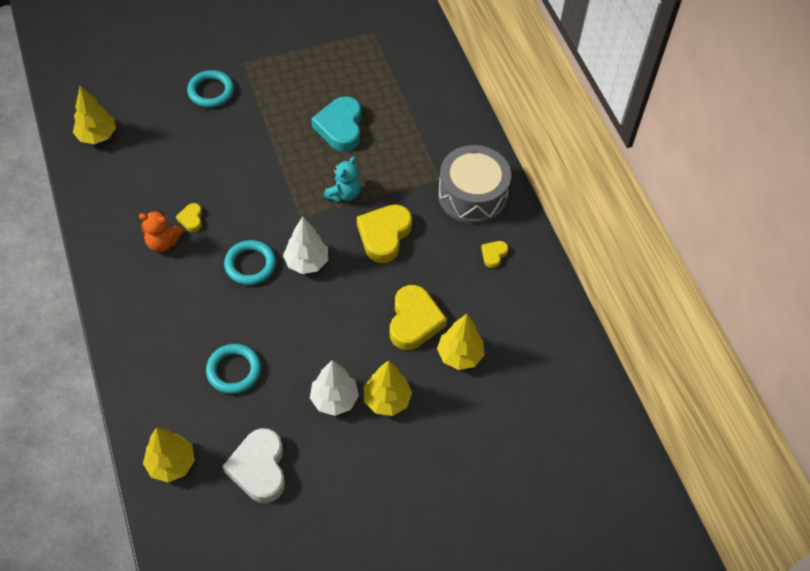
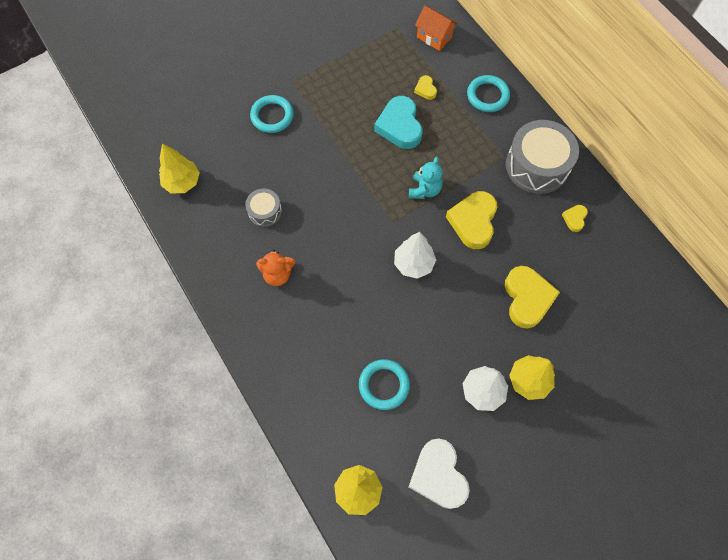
camera: 10 degrees left, 10 degrees up
yellow heart [176,203,202,232] -> yellow heart moved to [414,75,437,100]
turquoise ring [224,240,276,285] -> turquoise ring moved to [467,75,510,112]
yellow tree [437,314,485,370] -> none
none -> grey drum [245,189,282,227]
none -> orange house [415,6,458,51]

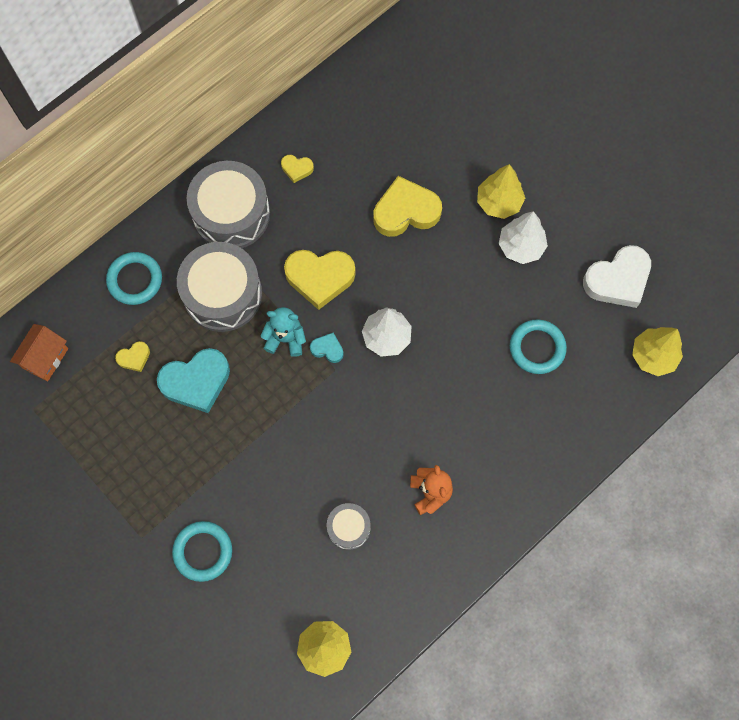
camera: 100 degrees left, 5 degrees up
none -> grey drum [177,242,262,332]
none -> turquoise heart [310,333,344,363]

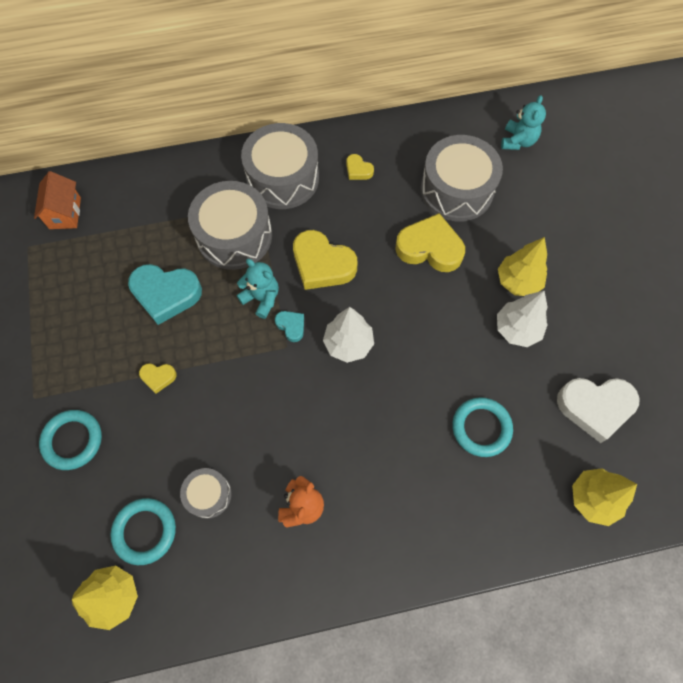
camera: 30 degrees right, 5 degrees down
orange house [10,324,68,382] -> orange house turned 60 degrees counterclockwise [34,171,81,229]
turquoise ring [106,252,162,305] -> turquoise ring moved to [110,498,176,565]
yellow heart [115,341,150,372] -> yellow heart moved to [139,363,177,394]
none -> grey drum [421,135,503,222]
none -> turquoise teddy bear [501,95,546,150]

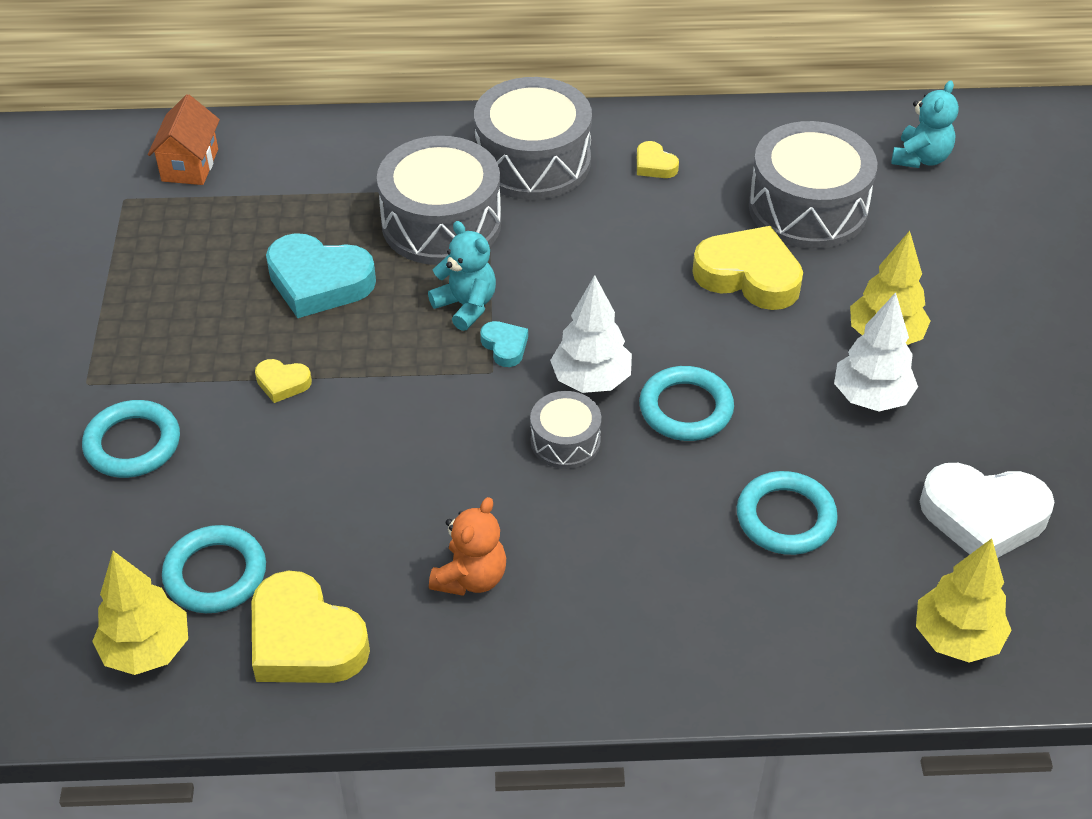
camera: 10 degrees right, 20 degrees down
grey drum [180,468,232,519] -> grey drum moved to [530,391,601,469]
yellow heart [293,230,357,290] -> yellow heart moved to [252,570,370,683]
none -> turquoise ring [639,366,734,441]

